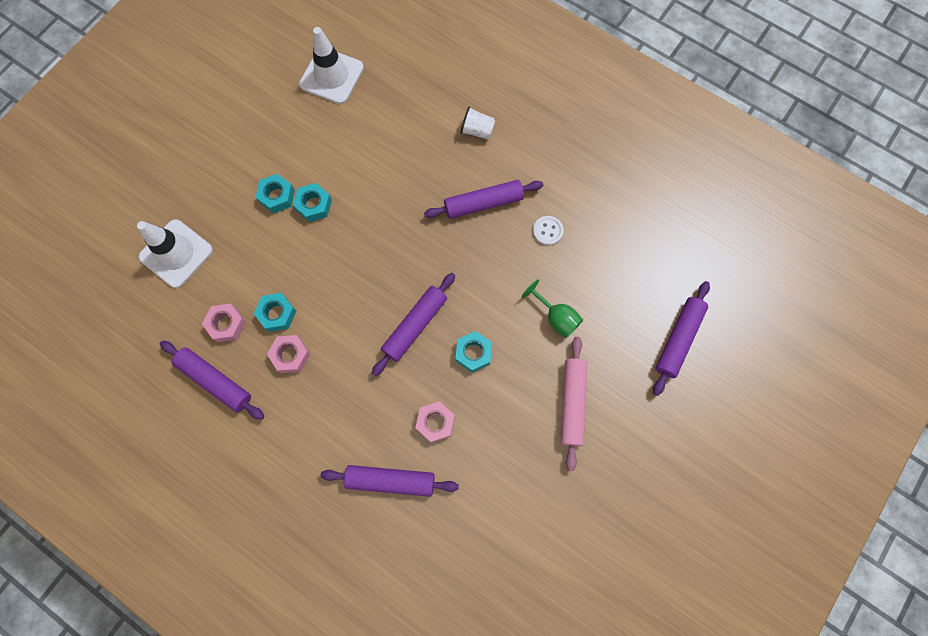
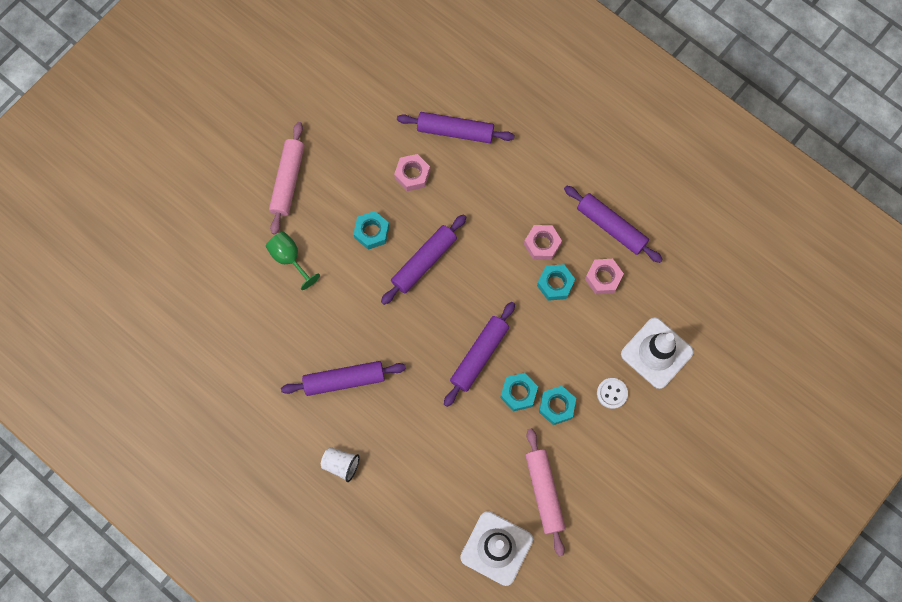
camera: 175 degrees left, 0 degrees up
white button [533,216,564,245] -> white button moved to [597,378,628,409]
purple rolling pin [653,281,710,396] -> purple rolling pin moved to [444,302,515,407]
none -> pink rolling pin [525,428,566,556]

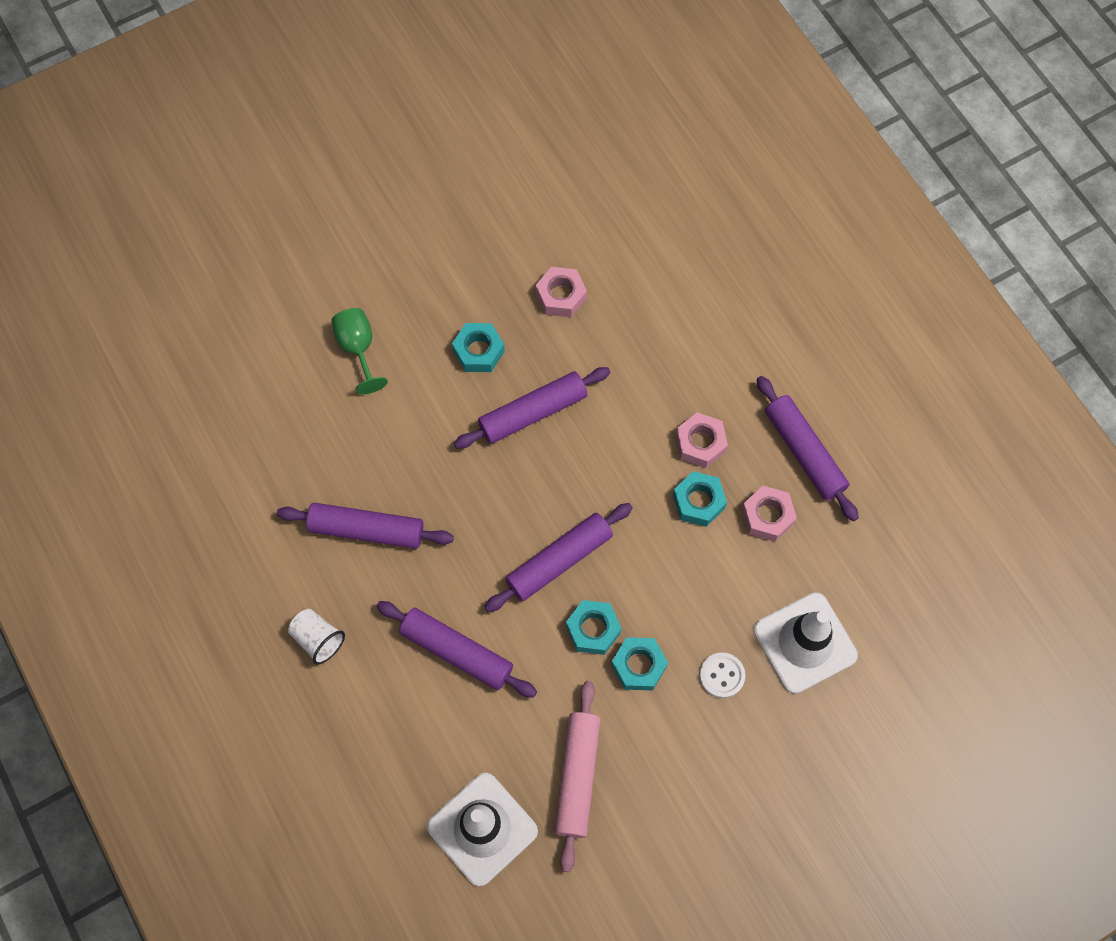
camera: 20 degrees right, 5 degrees down
pink rolling pin [269,122,304,235] -> none
purple rolling pin [397,112,514,143] -> purple rolling pin moved to [376,601,537,697]

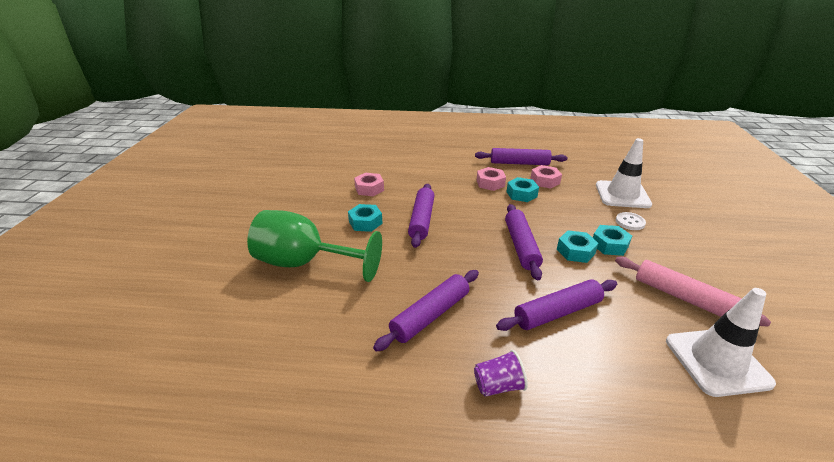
camera: 55 degrees left, 35 degrees down
white cup [288,609,345,665] -> purple cup [474,350,528,397]
green goblet [331,308,388,394] -> green goblet [247,210,382,282], size x1.97

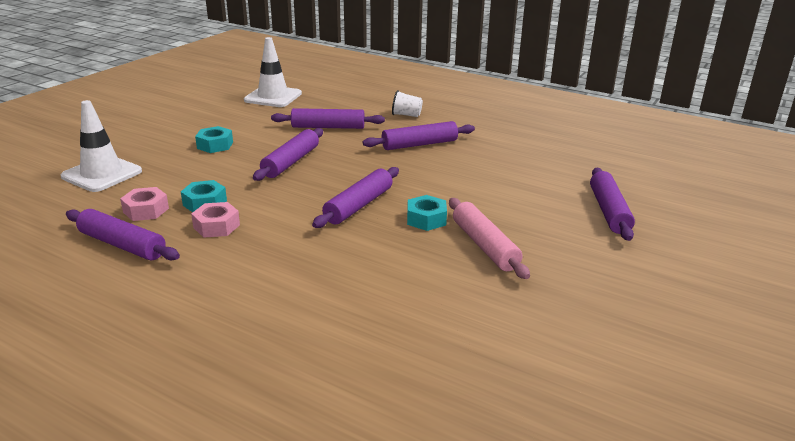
camera: 155 degrees left, 5 degrees down
green goblet [247,210,382,282] -> none
pink nut [354,173,384,196] -> none
purple cup [474,350,528,397] -> white cup [392,90,423,117]
turquoise nut [557,230,598,263] -> none
pink rolling pin [615,257,771,327] -> pink rolling pin moved to [449,198,530,279]
white button [616,212,646,230] -> none
none -> purple rolling pin [590,168,635,241]

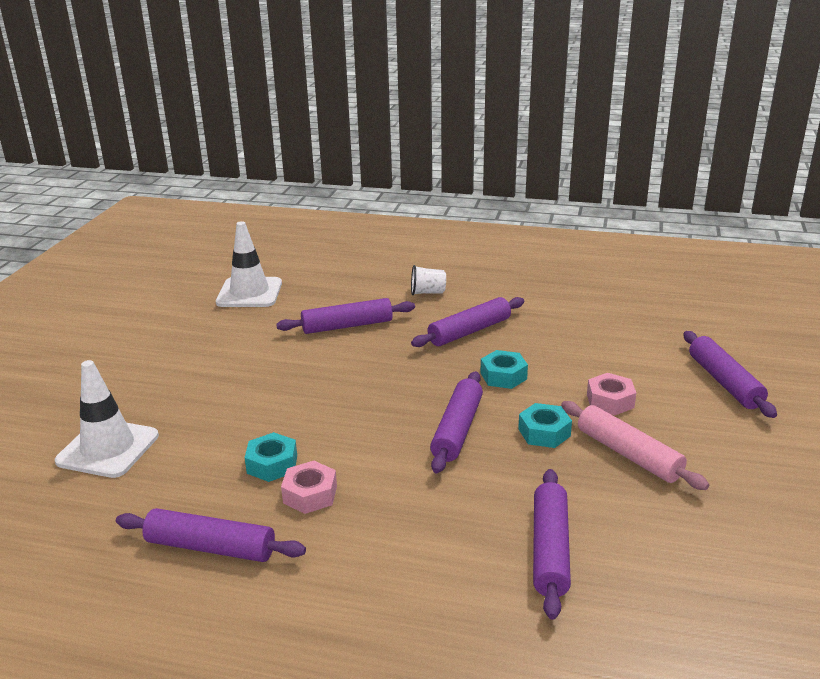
camera: 15 degrees left, 0 degrees up
pink nut [120,187,169,221] -> pink nut moved to [587,373,636,415]
turquoise nut [195,126,233,153] -> turquoise nut moved to [481,350,528,389]
purple rolling pin [253,128,323,181] -> purple rolling pin moved to [533,469,571,620]

